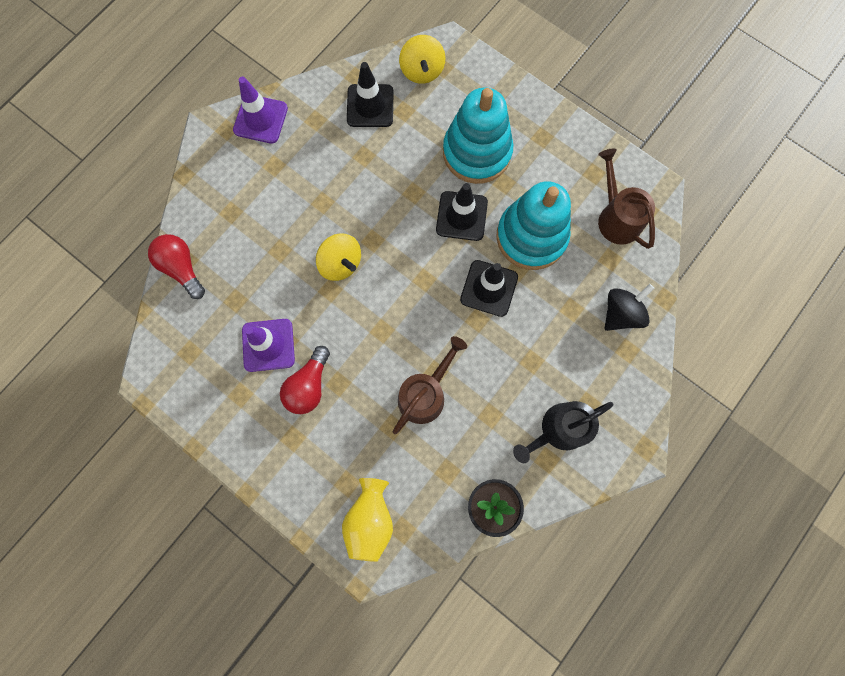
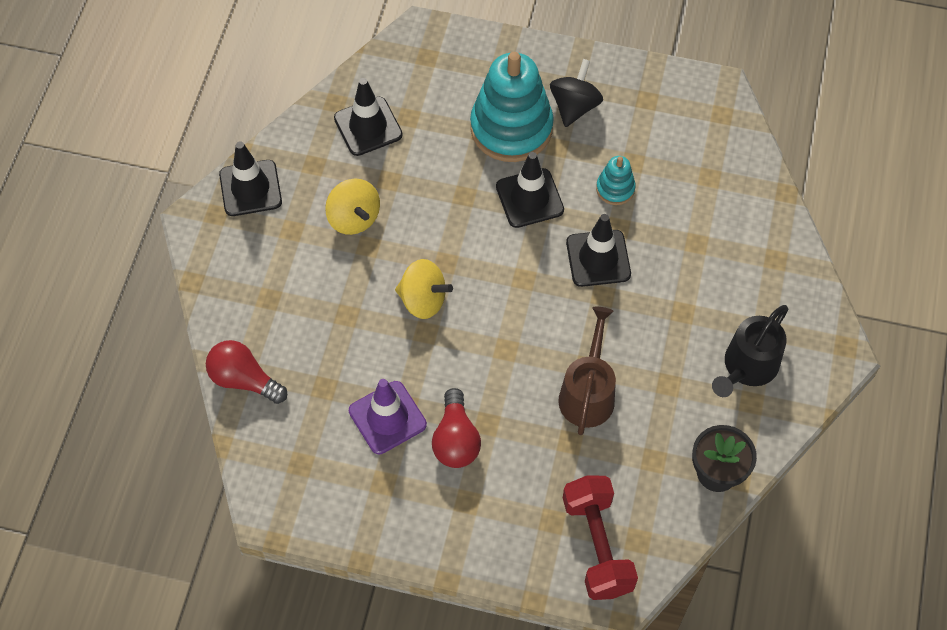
camera: 25 degrees left, 15 degrees down
purple traffic cone [233,77,288,144] -> black traffic cone [219,142,282,216]
yellow vase [342,478,393,562] -> red dumbbell [563,476,638,600]
yellow spinning top [399,35,445,84] -> yellow spinning top moved to [325,179,380,235]
turquoise stacking toy [496,181,571,270] -> turquoise stacking toy [596,156,636,205], size x0.46
brown watering can [598,149,655,249] -> none
black spinning top [604,284,655,331] -> black spinning top moved to [550,59,603,127]

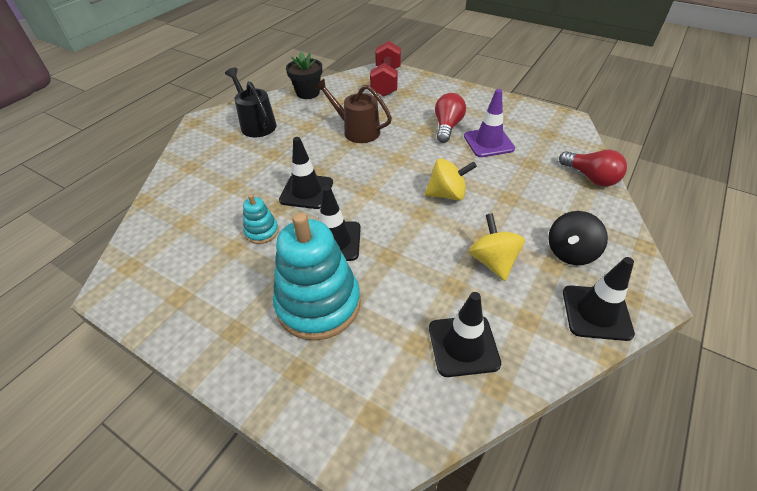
camera: 160 degrees left, 15 degrees down
yellow spinning top [395,259,453,319] -> yellow spinning top turned 135 degrees clockwise [425,158,477,201]
black spinning top [550,59,603,127] -> black spinning top moved to [548,211,608,265]
brown watering can [558,307,616,435] -> brown watering can turned 90 degrees clockwise [314,79,392,143]
black watering can [712,305,788,397] -> black watering can turned 90 degrees counterclockwise [225,68,277,137]

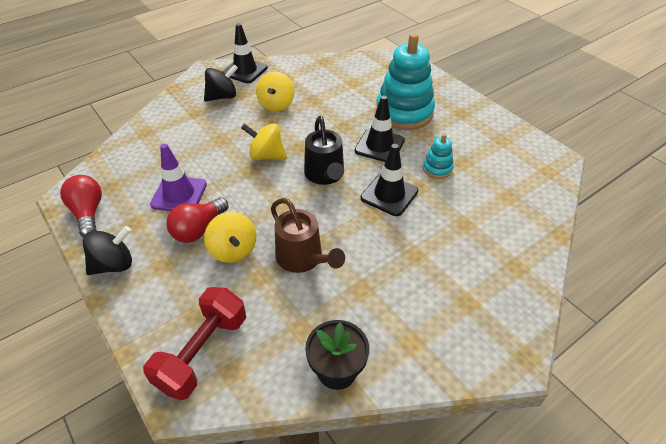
camera: 160 degrees left, 0 degrees up
black watering can [225,68,277,137] -> black watering can moved to [304,116,344,185]
black traffic cone [429,292,501,377] -> none
red light bulb [559,150,627,187] -> red light bulb moved to [60,175,102,237]
none -> black spinning top [83,226,132,275]
none -> yellow spinning top [204,212,256,263]

